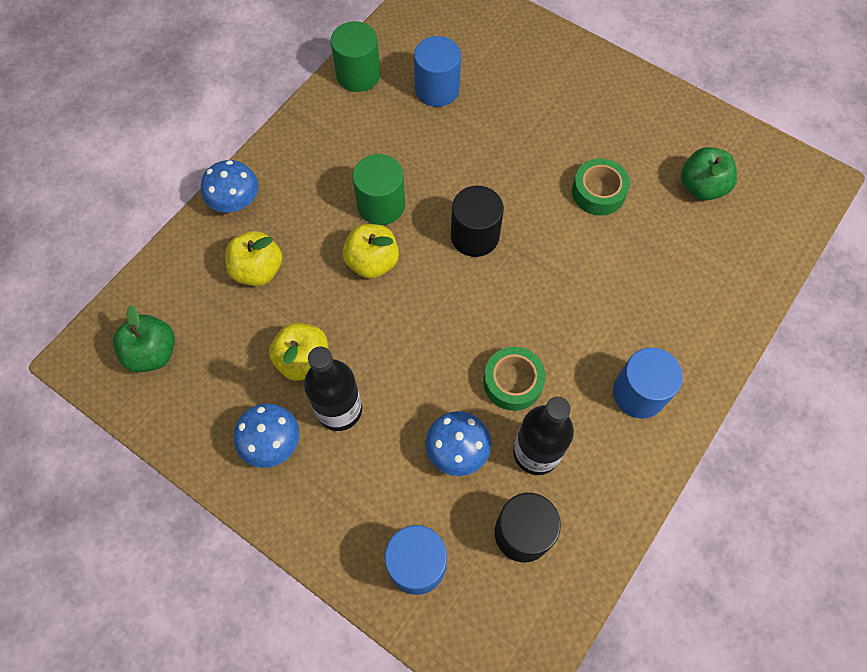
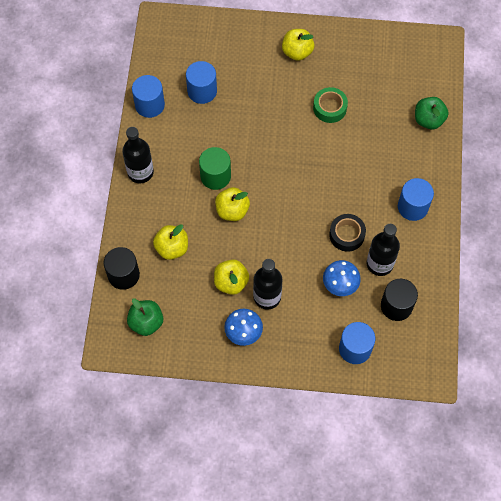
camera: 30 degrees left, 0 degrees up
blue mushroom [201,160,258,212] -> none
green cylinder [331,21,381,92] -> blue cylinder [132,75,165,118]
black cylinder [451,186,504,257] -> black cylinder moved to [104,247,140,290]
green tape [483,347,546,411] -> black tape [329,214,366,252]
green apple [681,147,737,201] -> green apple moved to [415,97,449,129]
none -> black bottle [122,127,154,183]
none -> yellow apple [282,29,314,61]

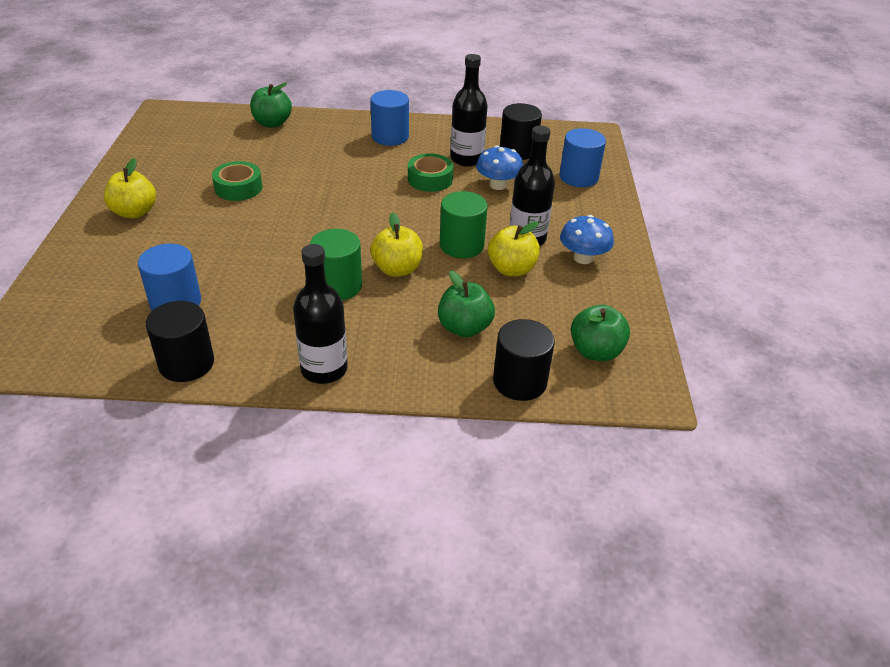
camera: 95 degrees left, 25 degrees down
blue cylinder [132,75,165,118] -> black cylinder [146,301,214,382]
yellow apple [153,224,188,260] -> green apple [438,271,495,337]
black tape [329,214,366,252] -> green tape [408,154,453,192]
none -> green cylinder [440,191,488,258]

